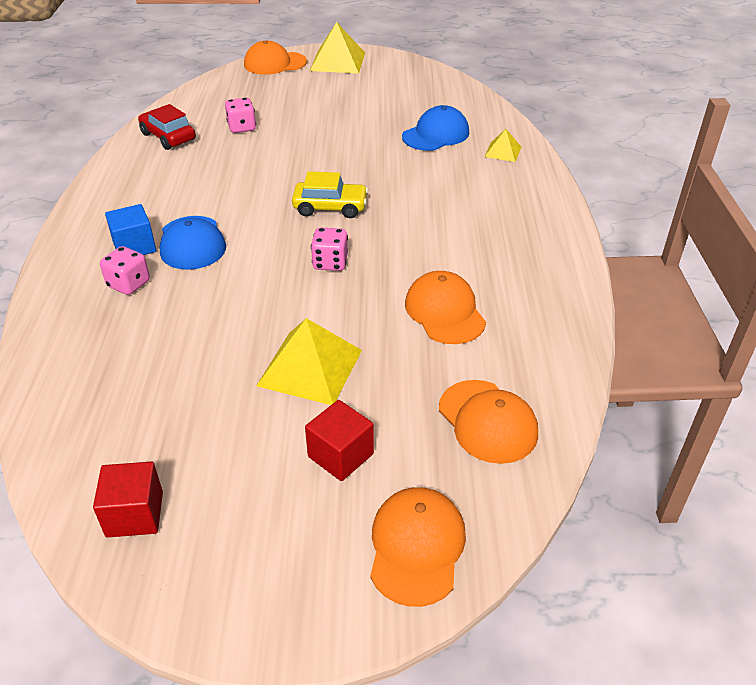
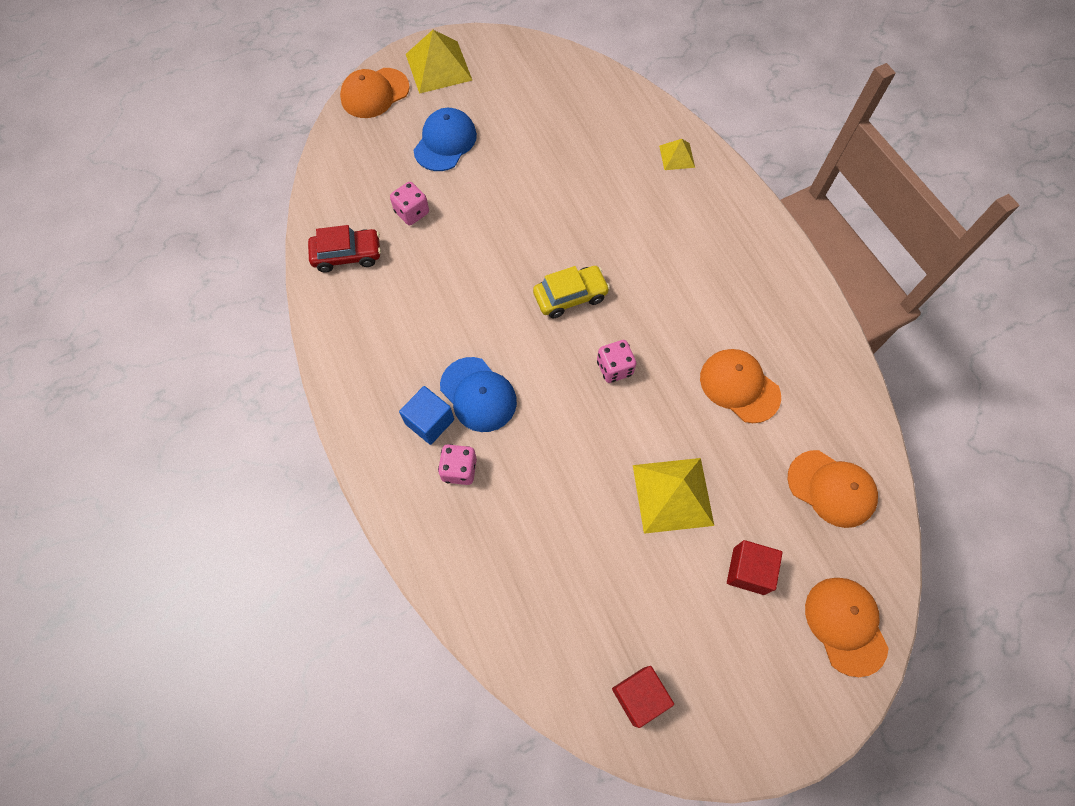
camera: 25 degrees left, 25 degrees up
red car [138,104,196,150] -> red car turned 150 degrees clockwise [308,225,381,272]
blue cap [402,105,469,151] -> blue cap moved to [413,108,477,171]

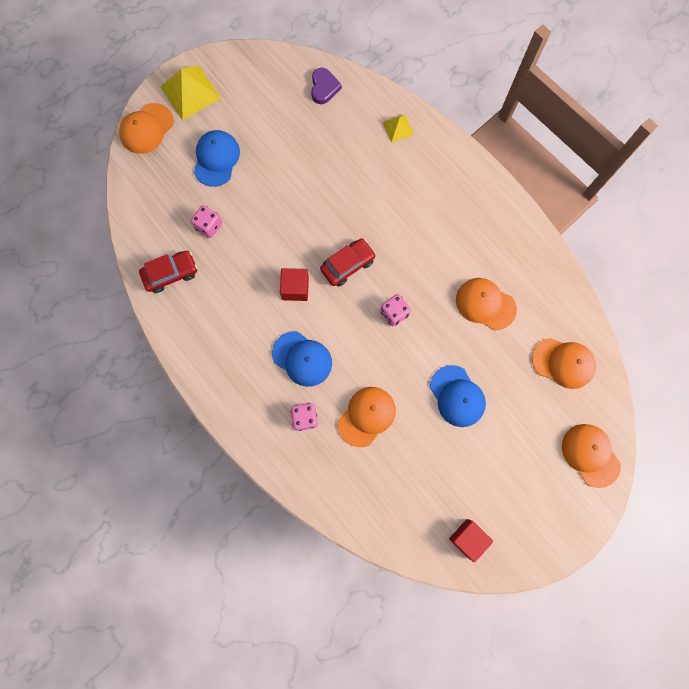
camera: 15 degrees left, 10 degrees up
blue cube [399,386,454,445] -> none
yellow car [533,266,610,318] -> red car [320,238,376,287]
yellow pyramid [633,458,714,534] -> blue cap [430,365,486,427]
red cube [727,540,783,595] -> red cube moved to [280,268,309,301]
none -> purple heart [311,68,342,104]
none -> orange cap [338,387,396,447]

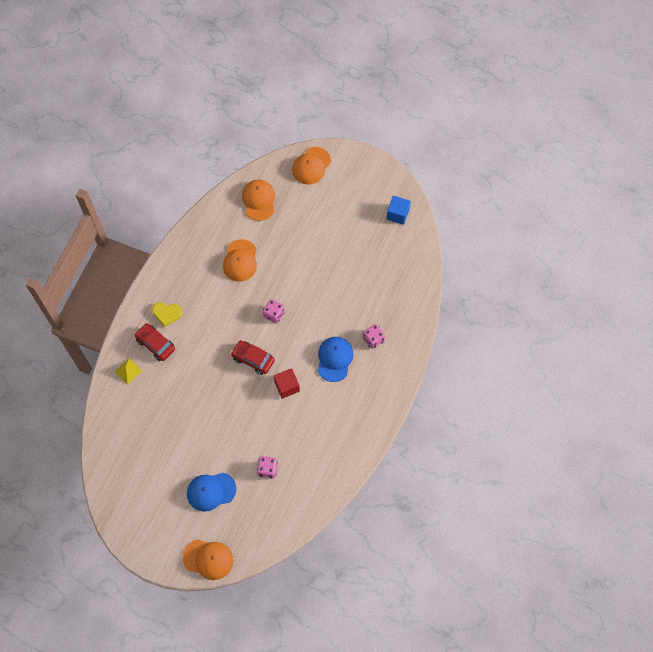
camera: 115 degrees left, 10 degrees down
red car [139,251,197,293] -> red car moved to [134,323,175,361]
yellow pyramid [160,65,221,120] -> none
purple heart [311,68,342,104] -> none
orange cap [338,387,396,447] -> none
blue cap [430,365,486,427] -> none
red cube [449,519,493,562] -> blue cube [386,196,411,225]
none -> yellow heart [152,302,182,327]

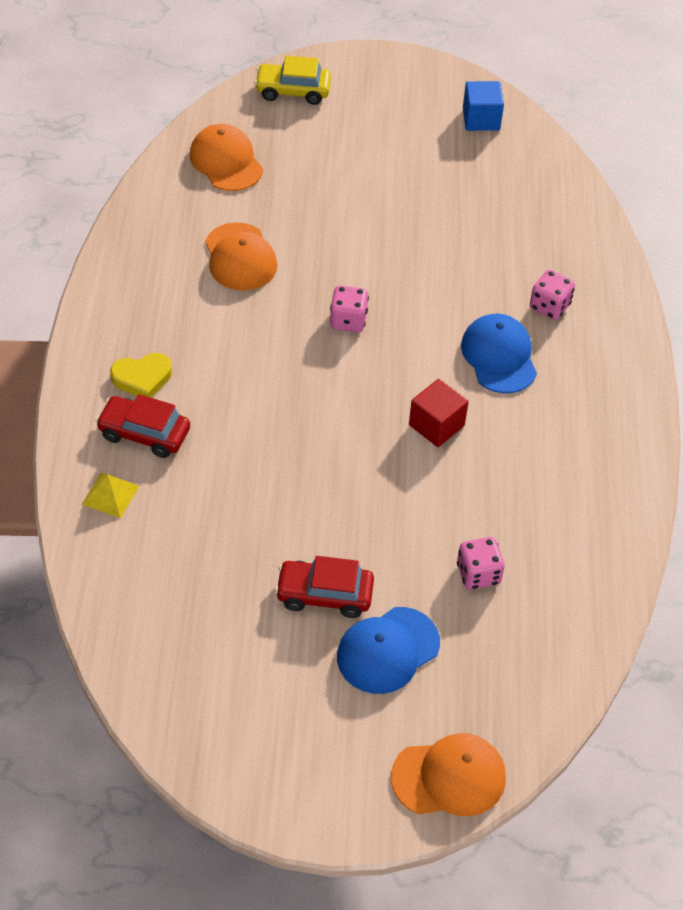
camera: 25 degrees left, 15 degrees down
red car [231,340,275,375] -> red car moved to [275,556,374,618]
orange cap [292,147,331,185] -> yellow car [254,56,331,105]

